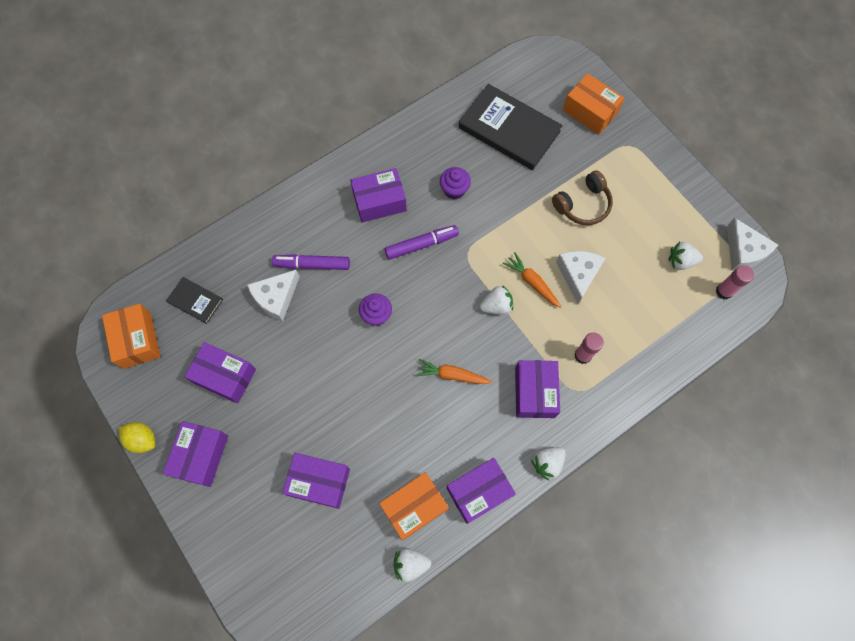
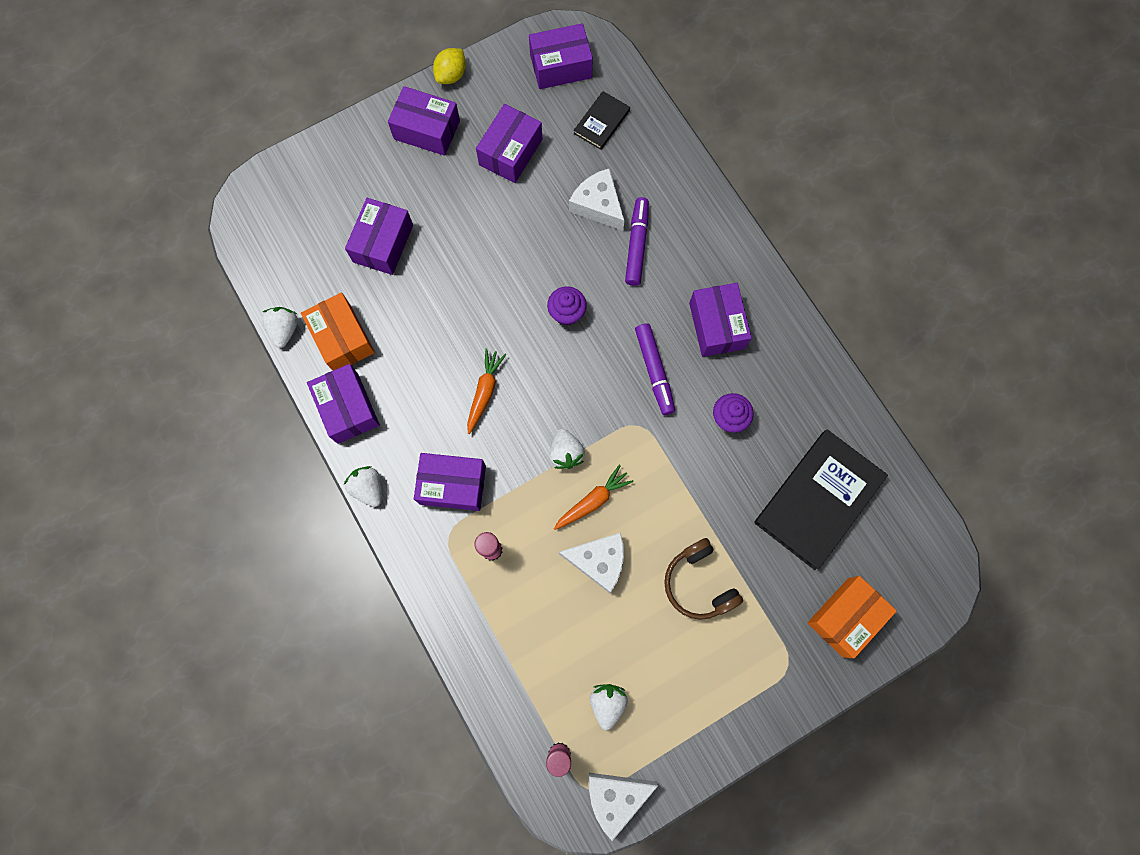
camera: 95 degrees right, 5 degrees up
orange box [102,304,161,369] -> purple box [529,23,593,89]

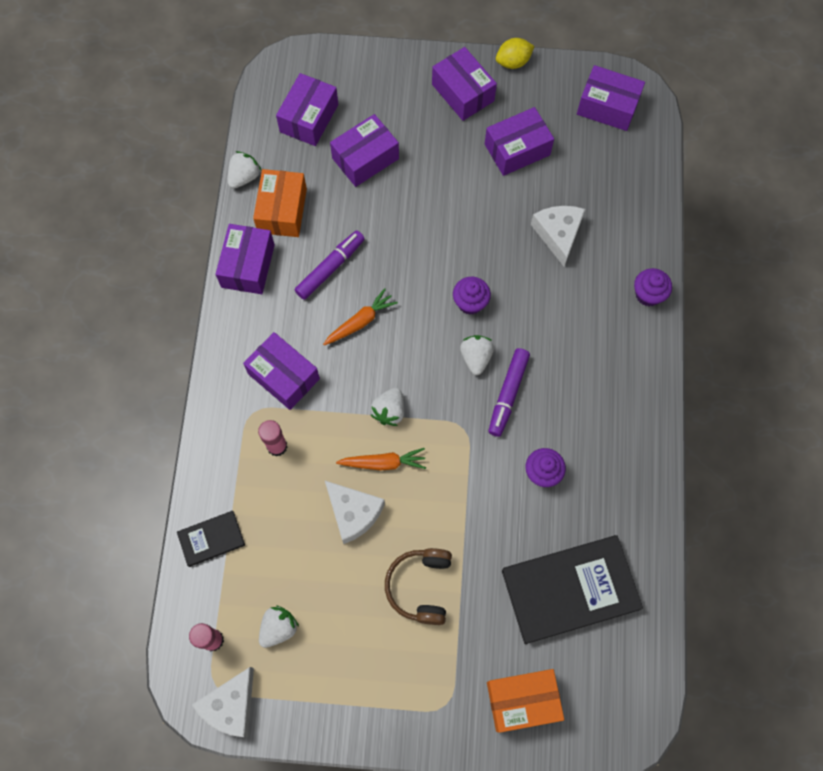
camera: 35 degrees right, 5 degrees down
white strawberry [344,466,382,507] -> white strawberry moved to [460,335,494,375]
black book [574,91,630,150] -> black book moved to [177,511,245,567]
white cheese [589,773,658,841] -> white cheese turned 75 degrees counterclockwise [192,667,254,737]
purple marker [625,197,649,286] -> purple marker moved to [295,231,365,300]
purple box [689,283,752,357] -> purple box moved to [276,73,338,146]
none -> purple cupcake [634,268,672,306]

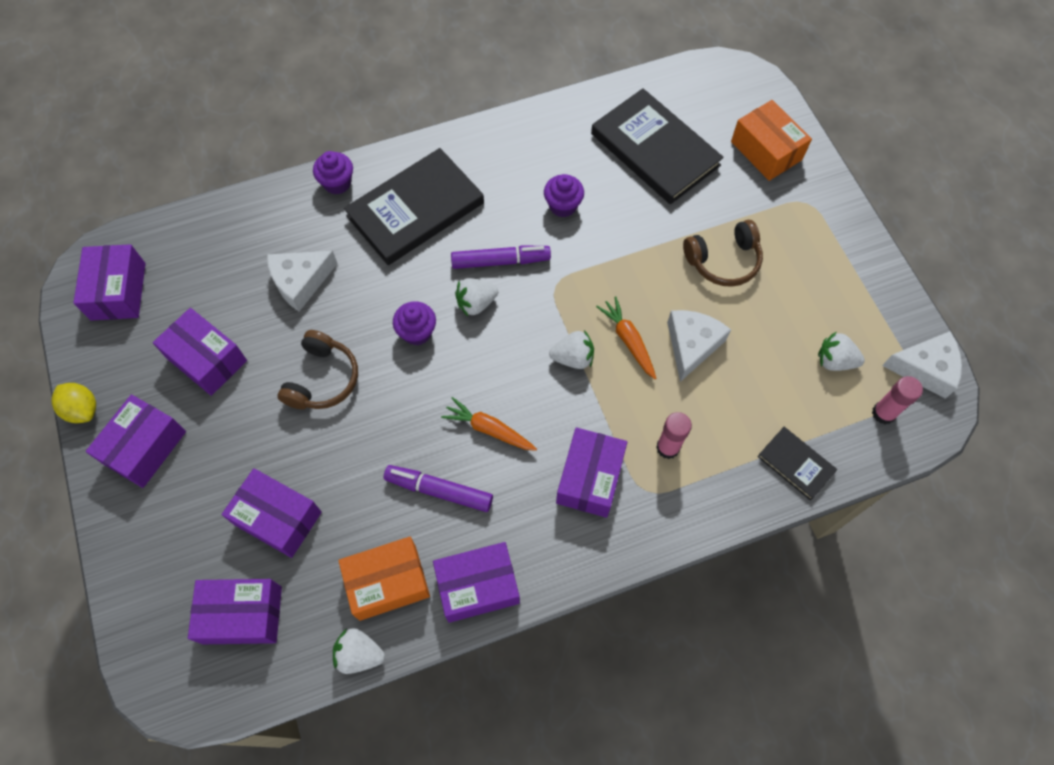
camera: 115 degrees left, 5 degrees down
none -> brown headphones [277,330,358,409]
none -> black book [344,148,484,265]

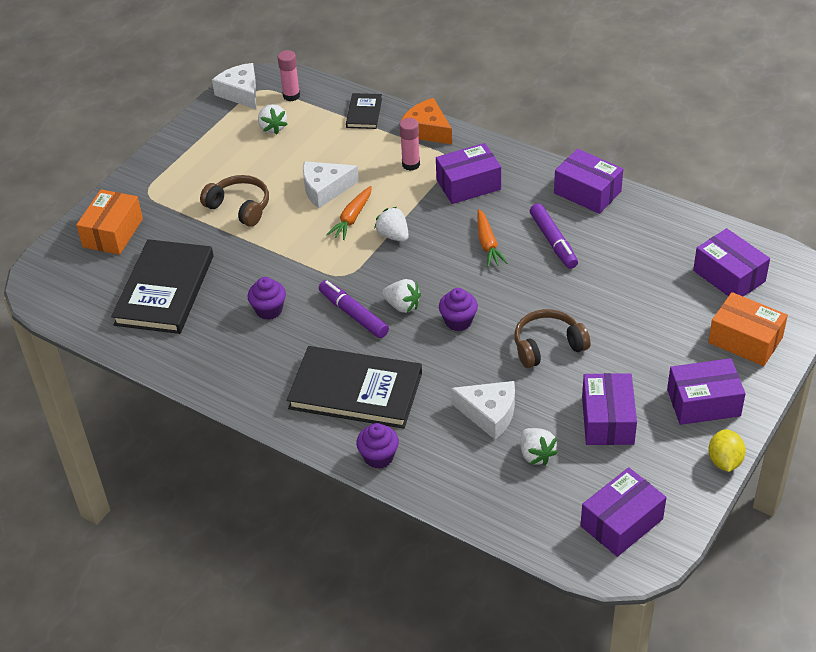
camera: 125 degrees left, 20 degrees down
purple box [222,468,322,558] -> none
white strawberry [333,628,385,674] -> white strawberry moved to [520,428,558,466]
orange box [338,537,430,621] -> orange box moved to [708,292,788,366]
none -> orange cheese [400,98,452,144]

